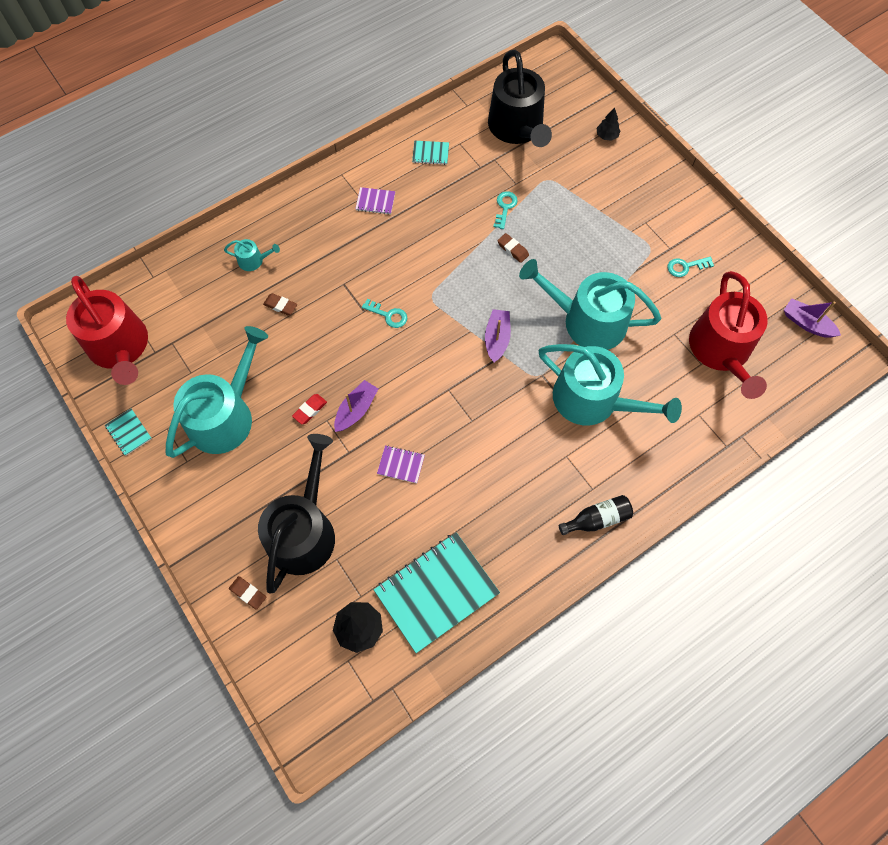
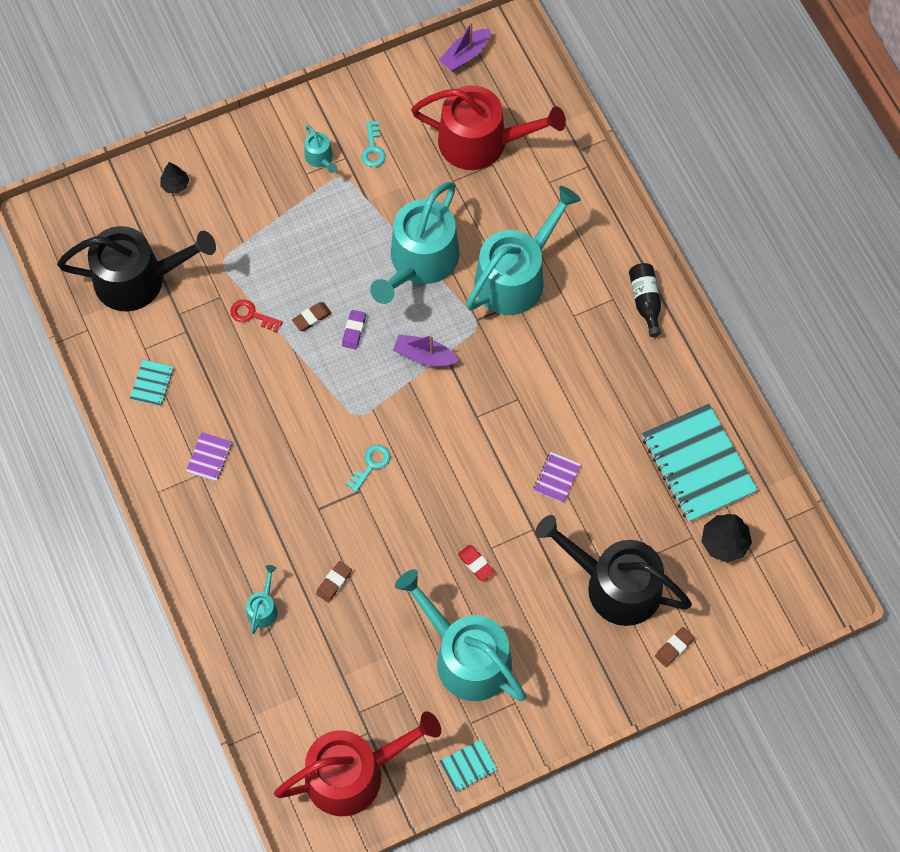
camera: 80 degrees left, 0 degrees up
purple boat [334,380,378,432] -> none
turquoise key [494,191,518,229] -> red key [230,300,283,333]
none -> turquoise watering can [305,125,337,173]
none -> purple eraser [342,310,366,349]

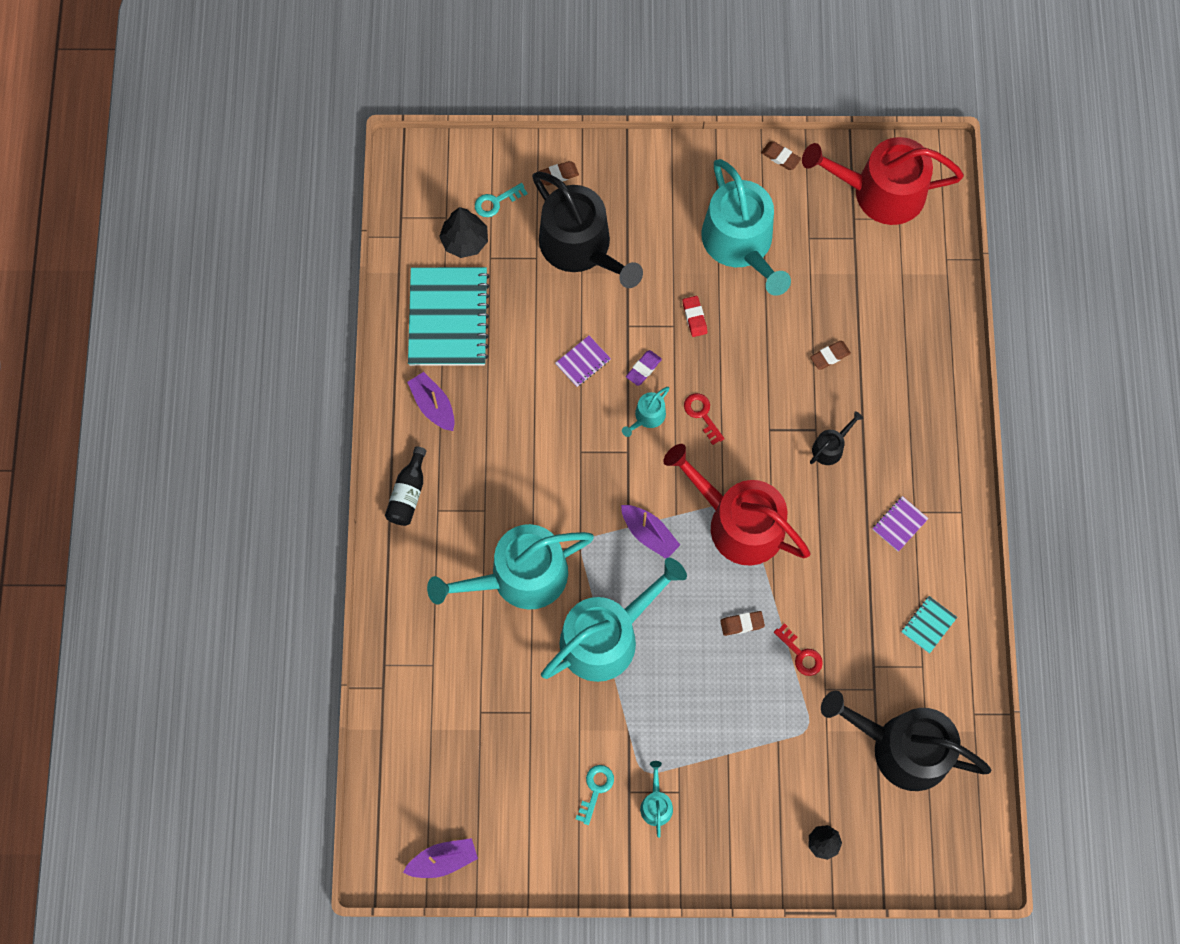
camera: 155 degrees left, 5 degrees up
turquoise watering can [246,565,278,634] -> turquoise watering can moved to [622,387,670,437]
purple eraser [342,310,366,349] -> purple eraser moved to [626,350,662,386]
turquoise key [346,445,391,492] -> turquoise key moved to [475,183,528,217]
red watering can [411,85,566,170] -> red watering can moved to [663,444,811,566]
turquoise notebook [439,740,498,792] -> brown eraser [761,141,801,170]
none -> purple boat [407,372,455,431]
none -> red key [684,393,725,445]
none -> black watering can [810,411,863,465]

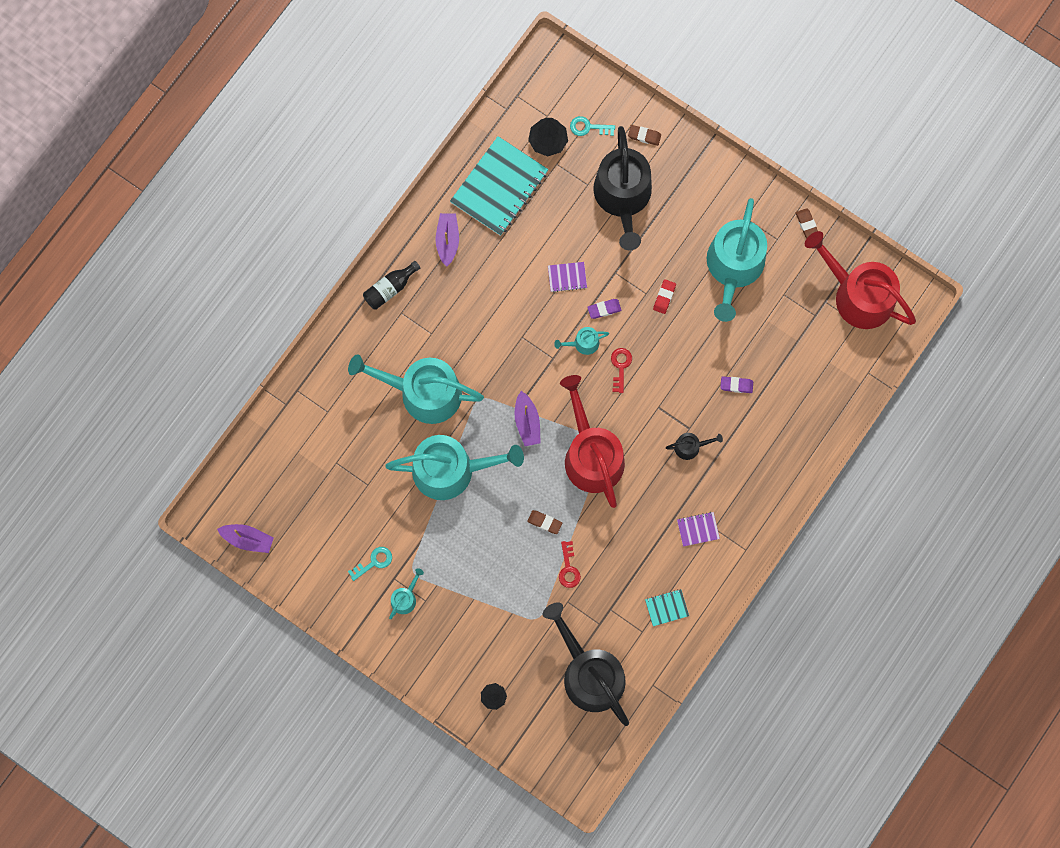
camera: 35 degrees right, 5 degrees up
brown eraser [810,341,851,370] -> purple eraser [720,377,753,393]

